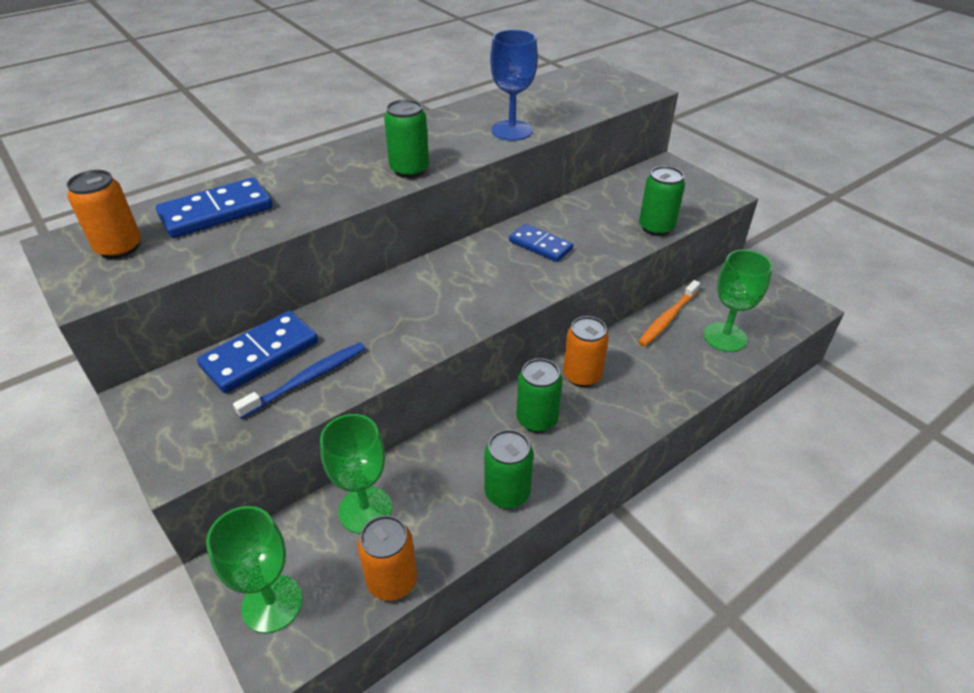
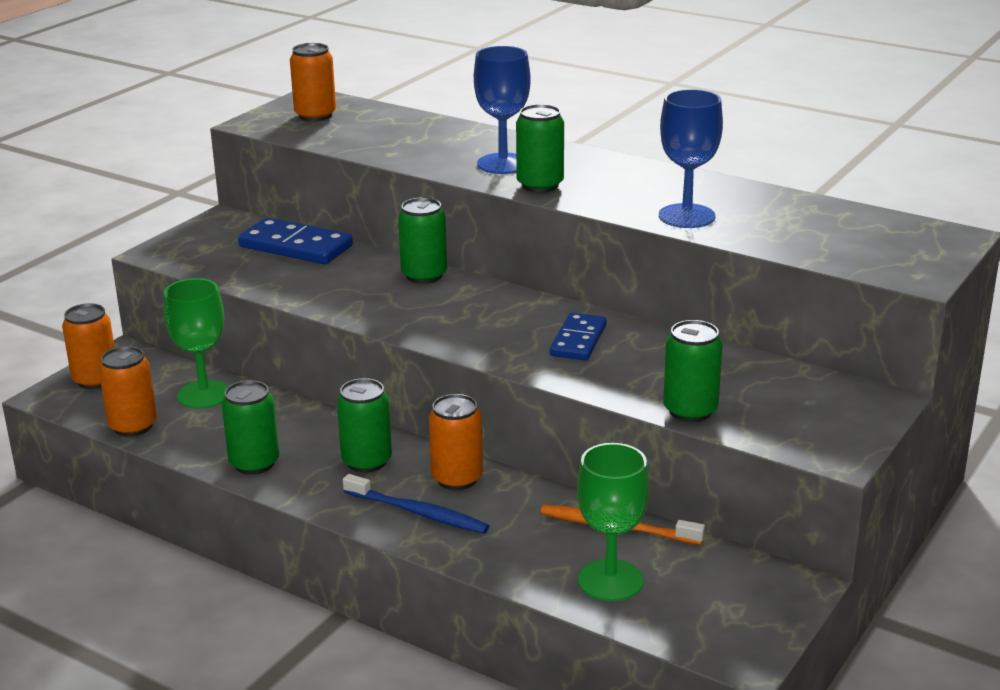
camera: 70 degrees right, 15 degrees down
blue domino [156,177,273,238] -> none
green goblet [206,506,303,633] -> orange can [62,303,115,389]
blue toothbrush [233,342,366,419] -> blue toothbrush moved to [343,474,489,534]
none -> green can [398,197,447,284]
none -> blue goblet [474,46,531,174]

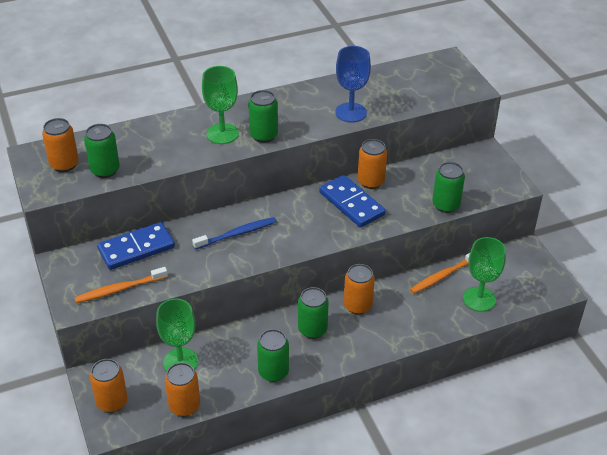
camera: 55 degrees left, 15 degrees up
blue toothbrush [343,474,489,534] -> blue toothbrush moved to [192,217,277,250]
green can [398,197,447,284] -> green can moved to [84,124,120,178]
blue goblet [474,46,531,174] -> green goblet [202,66,239,144]
blue domino [550,313,607,361] -> blue domino [319,175,386,228], size x1.50
none -> orange toothbrush [74,267,168,303]
none -> orange can [358,139,387,189]

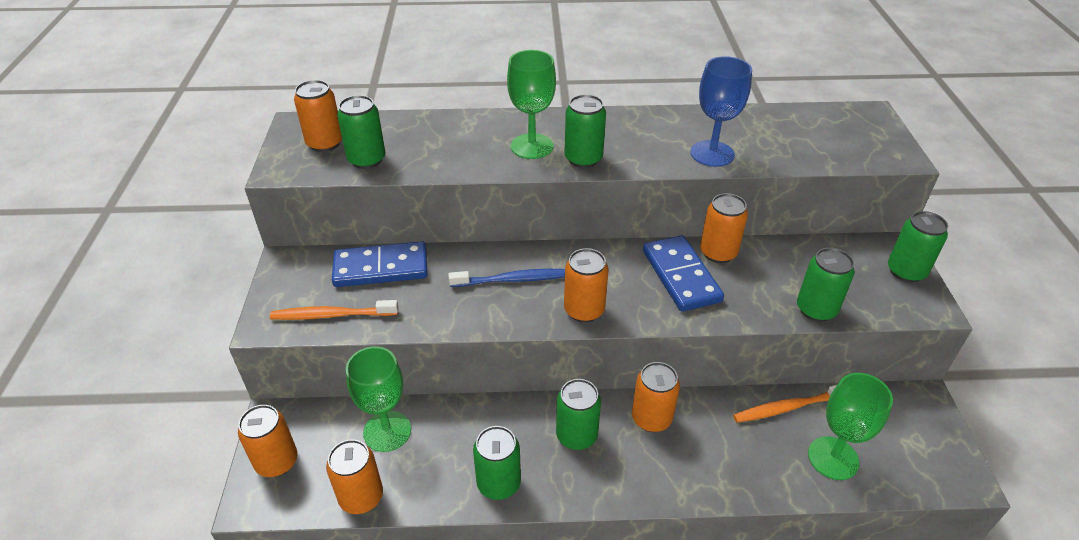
camera: 20 degrees right, 0 degrees up
none -> orange can [564,248,609,322]
none -> green can [888,211,948,282]

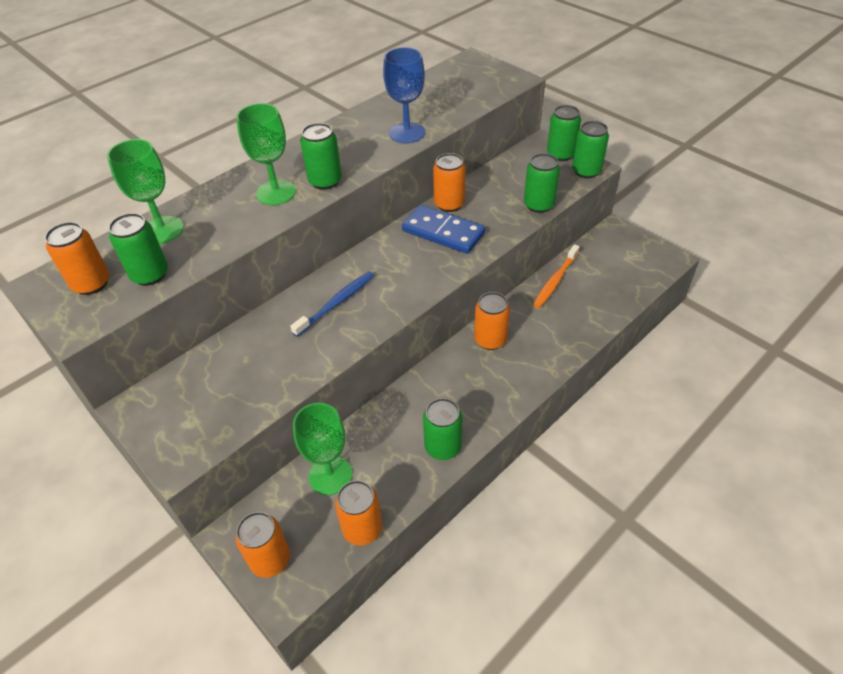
camera: 40 degrees left, 5 degrees up
orange toothbrush [270,300,398,320] -> none
blue domino [332,241,428,287] -> none
green can [556,379,601,450] -> green can moved to [572,121,609,178]
orange can [564,248,609,322] -> none
green goblet [808,373,893,480] -> green goblet moved to [107,139,184,244]

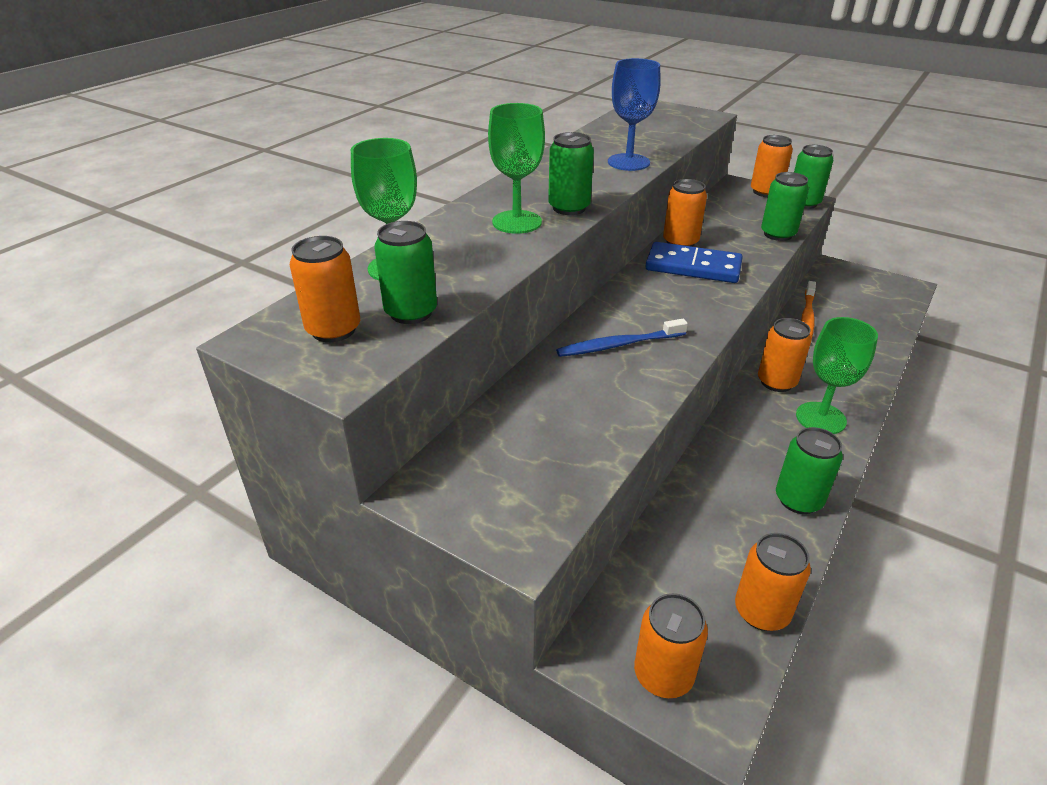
camera: 15 degrees left, 10 degrees down
blue toothbrush [290,271,375,337] -> blue toothbrush turned 135 degrees counterclockwise [556,319,688,357]
green goblet [293,403,352,495] -> green goblet moved to [796,317,878,434]
green can [547,105,581,161] -> orange can [751,135,793,197]

